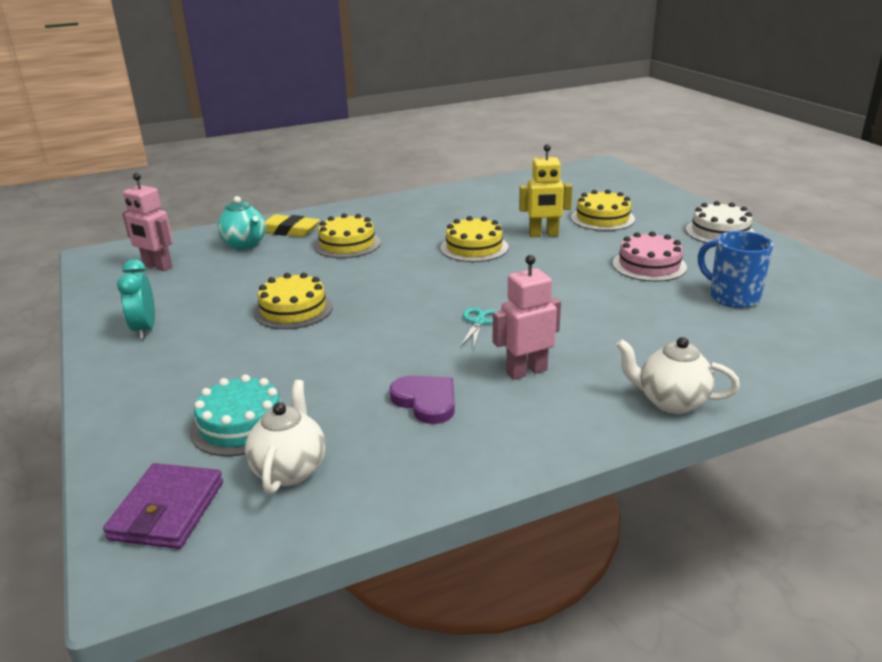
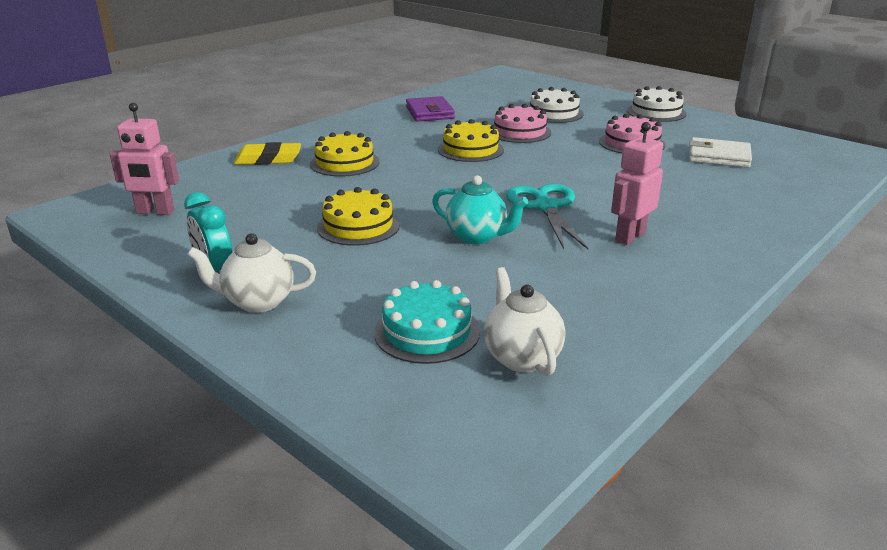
camera: 25 degrees left, 0 degrees up
purple wallet [103,463,223,549] -> purple wallet moved to [406,96,455,122]
turquoise teapot [217,196,266,250] -> turquoise teapot moved to [432,175,528,244]
purple heart [390,376,455,424] -> none
turquoise scissors [460,307,498,349] -> turquoise scissors [506,184,588,249], size x1.88
yellow robot [519,144,573,237] -> pink cake [494,104,551,143]
yellow cake [571,189,635,231] -> white cake [530,87,584,123]
white teapot [616,337,740,414] -> white teapot moved to [187,233,316,313]
blue mug [698,231,774,308] -> white wallet [689,137,752,168]

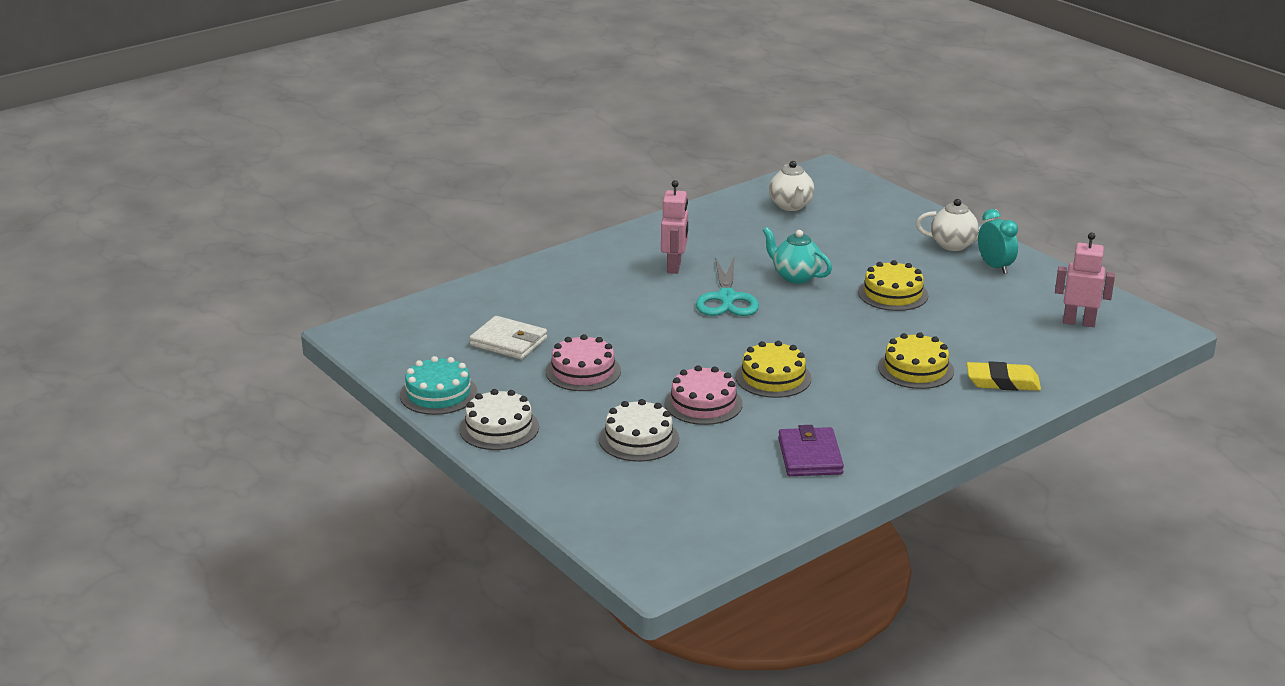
camera: 170 degrees left, 0 degrees up
turquoise cake [374,280,480,364] -> turquoise cake moved to [400,356,477,415]
pink robot [611,122,663,245] -> pink robot turned 45 degrees counterclockwise [661,180,688,274]

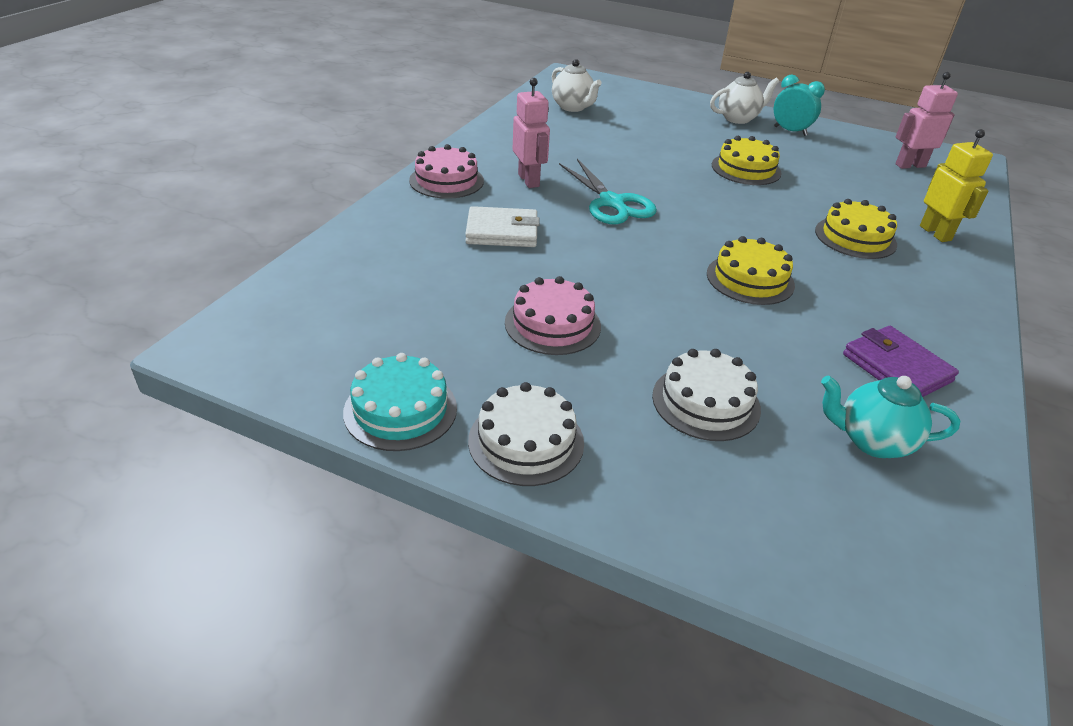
camera: 30 degrees left, 10 degrees up
white wallet [469,316,547,360] -> white wallet moved to [465,206,540,247]
pink cake [665,365,743,425] -> pink cake moved to [409,144,484,199]
turquoise teapot [763,227,832,284] -> turquoise teapot moved to [821,376,960,458]
yellow eraser [967,361,1041,391] -> yellow robot [920,129,993,242]

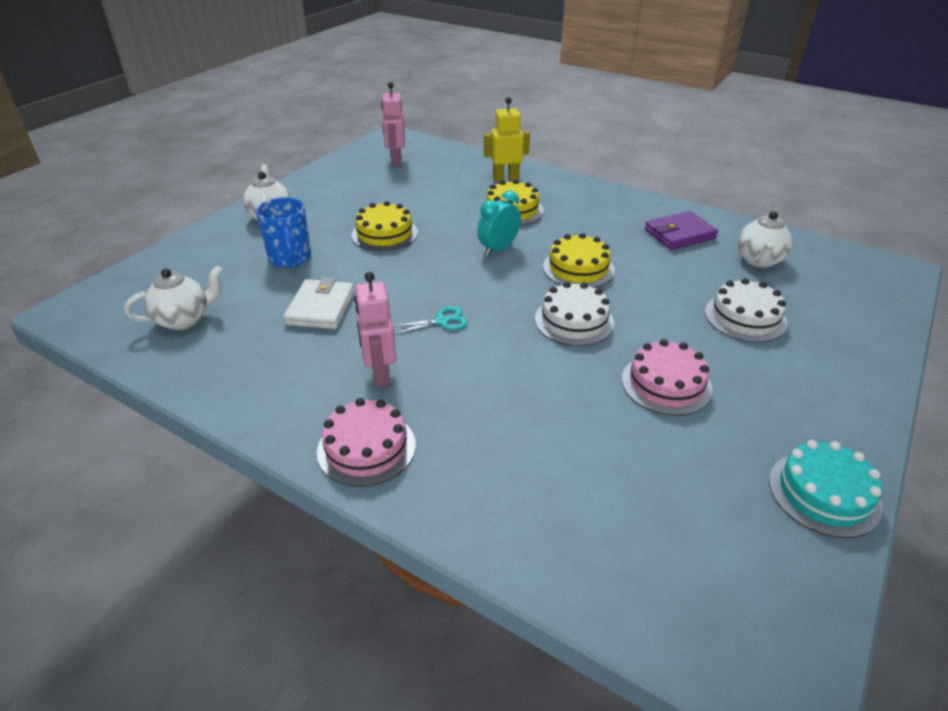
camera: 80 degrees left, 0 degrees up
white wallet [465,206,540,247] -> white wallet moved to [284,278,355,329]
white cake [468,382,584,486] -> white cake moved to [535,282,615,346]
pink robot [513,78,550,188] -> pink robot turned 90 degrees counterclockwise [354,272,396,388]
turquoise scissors [559,159,657,224] -> turquoise scissors [393,306,468,335], size x0.53
turquoise clock [774,74,825,136] -> turquoise clock moved to [477,190,521,256]
turquoise teapot [821,376,960,458] -> white teapot [738,211,793,268]
none -> blue mug [256,197,311,268]

